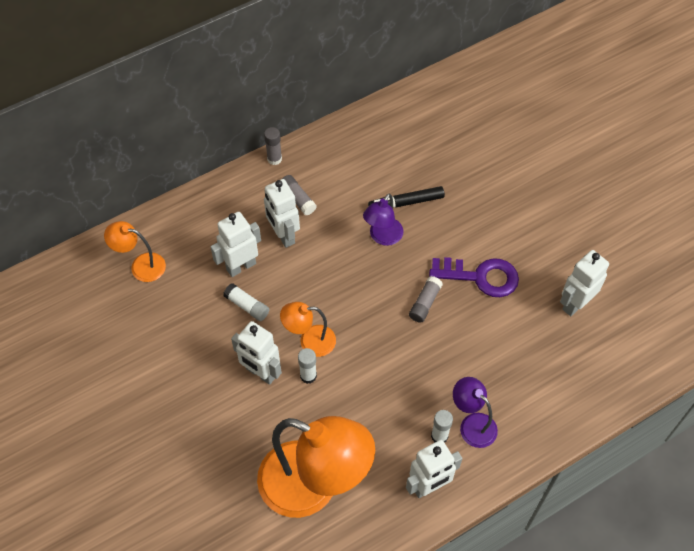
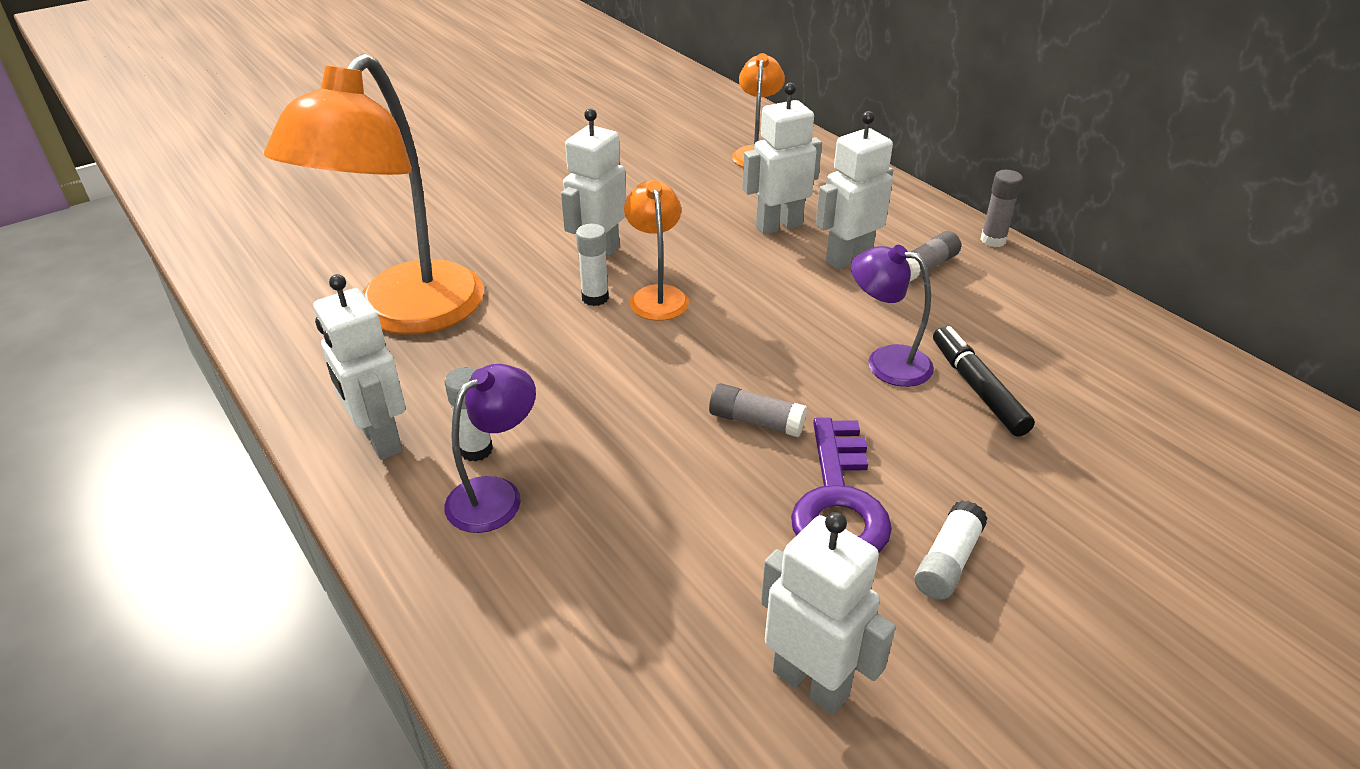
camera: 85 degrees right, 20 degrees down
white robot [211,212,261,277] -> white robot turned 75 degrees counterclockwise [742,83,822,235]
white glue stick [223,283,270,321] -> white glue stick moved to [914,501,988,600]

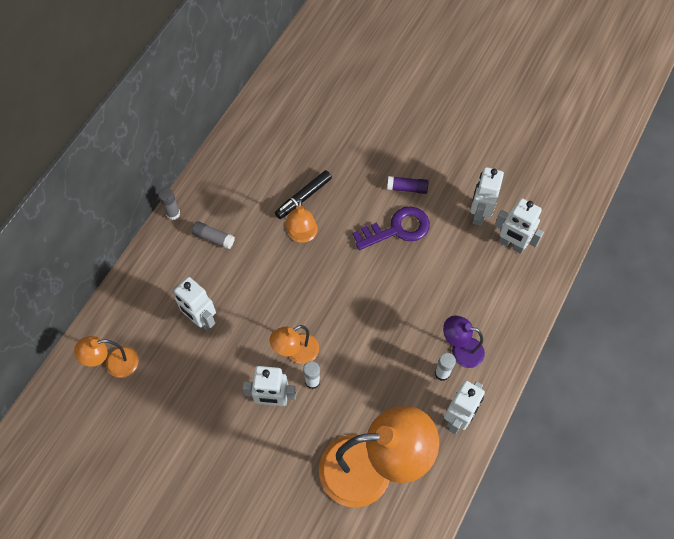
camera: 115 degrees left, 25 degrees up
grey glue stick [709,383,807,437] -> none
white robot [816,111,893,270] -> white robot moved to [494,198,544,254]
purple lamp [851,245,934,387] -> orange lamp [285,199,318,243]
white glue stick [914,501,988,600] -> purple glue stick [387,176,429,194]

